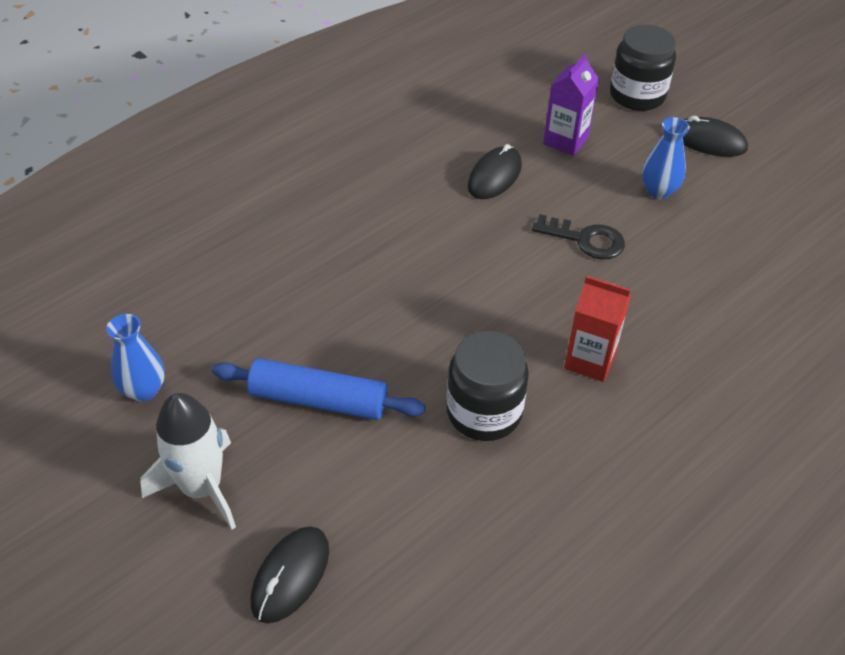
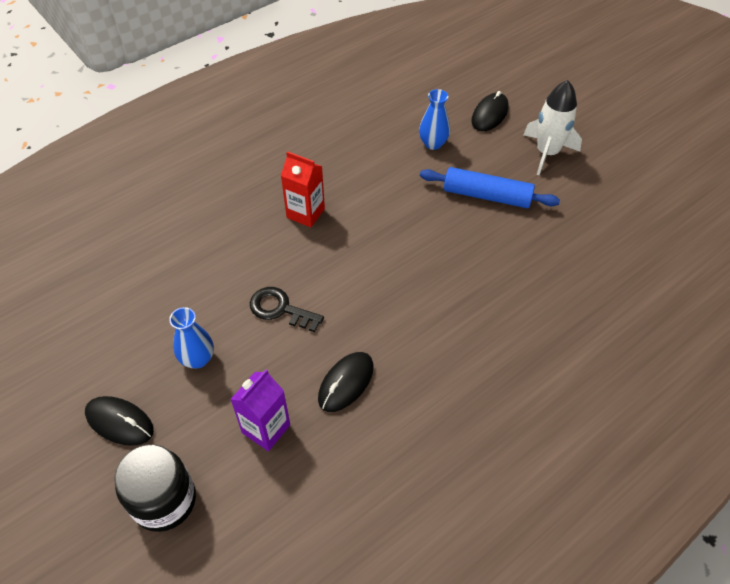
camera: 175 degrees left, 5 degrees up
blue vase [106,314,165,402] -> blue vase moved to [419,89,450,150]
black jar [447,331,529,441] -> none

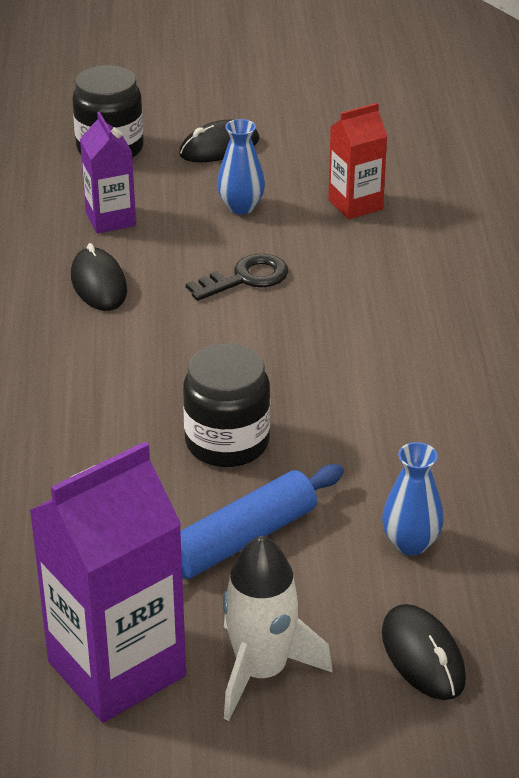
camera: 125 degrees right, 15 degrees down
red carton [281,151,325,227] -> red carton moved to [328,103,387,220]
none -> purple carton [29,441,186,723]
none -> black jar [183,343,270,467]

